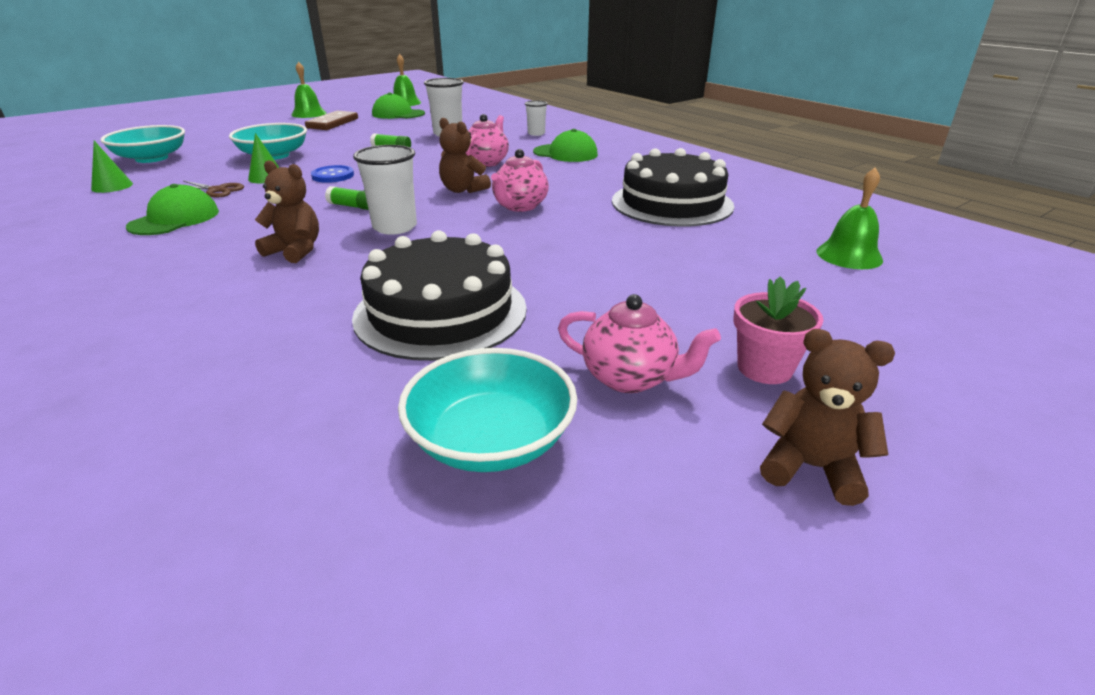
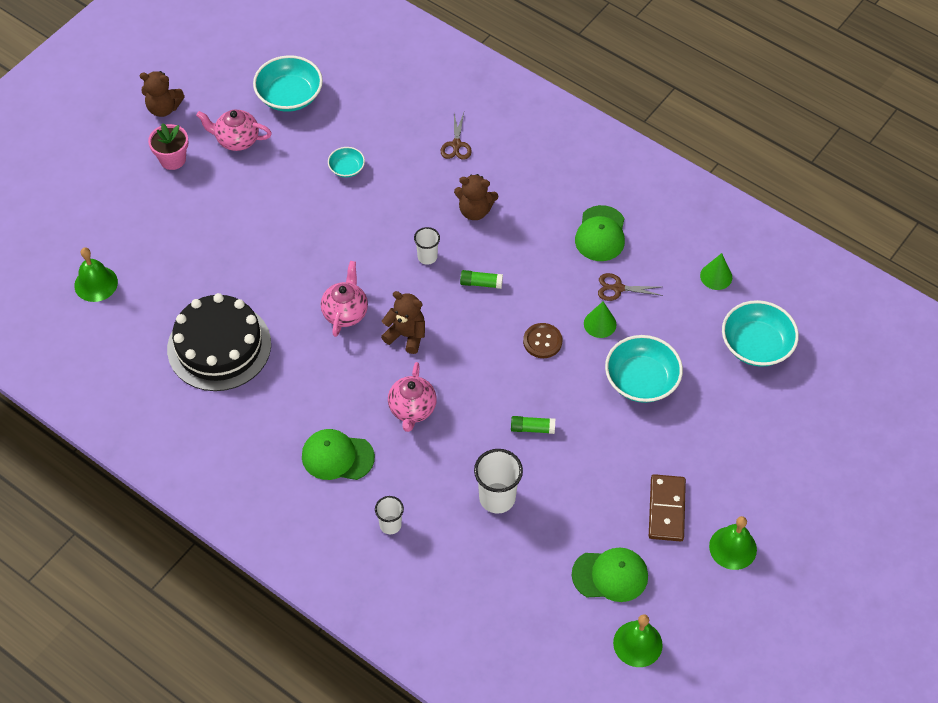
camera: 165 degrees right, 25 degrees up
blue button [311,165,354,183] -> brown button [523,323,562,358]
black cake [352,230,527,361] -> turquoise bowl [328,147,365,178]
white cup [353,145,417,235] -> white cup [414,227,440,265], size x0.60
none -> brown scissors [441,113,472,160]

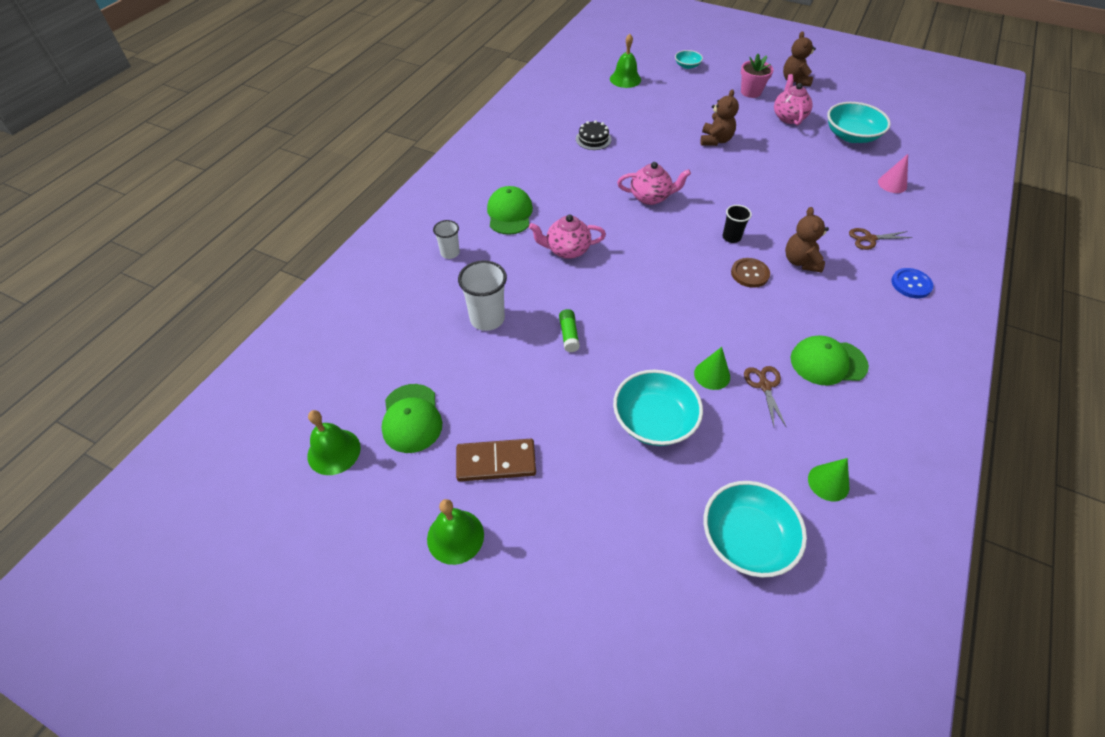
camera: 80 degrees right, 5 degrees down
black cake [167,293,271,391] -> black cake [576,120,611,150], size x0.44
turquoise bowl [328,147,365,178] -> turquoise bowl moved to [675,50,703,69]
brown teddy bear [381,291,425,354] -> brown teddy bear moved to [700,89,739,146]
white cup [414,227,440,265] -> black cup [722,205,752,243]
green glue stick [460,270,503,289] -> none
brown button [523,323,562,358] -> brown button moved to [731,258,770,288]
none -> pink cone [878,154,908,193]
none -> blue button [891,268,933,298]

